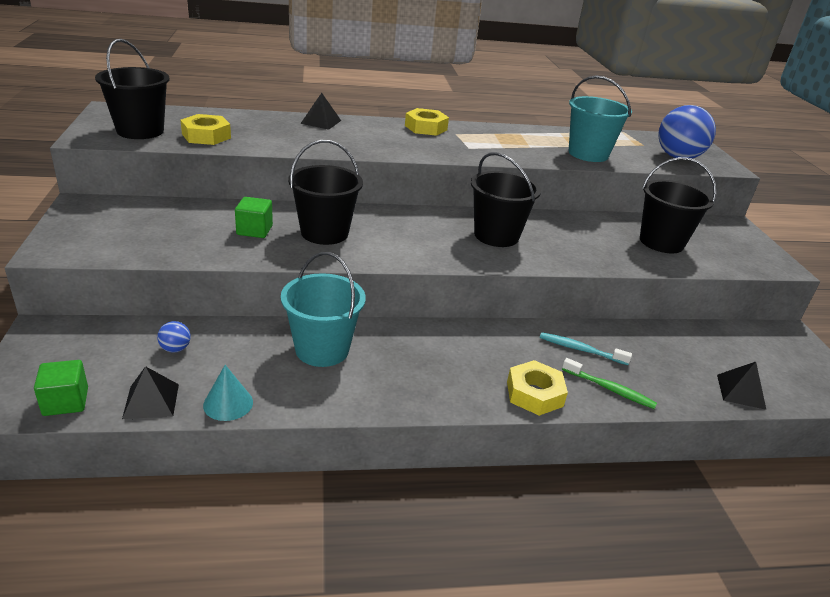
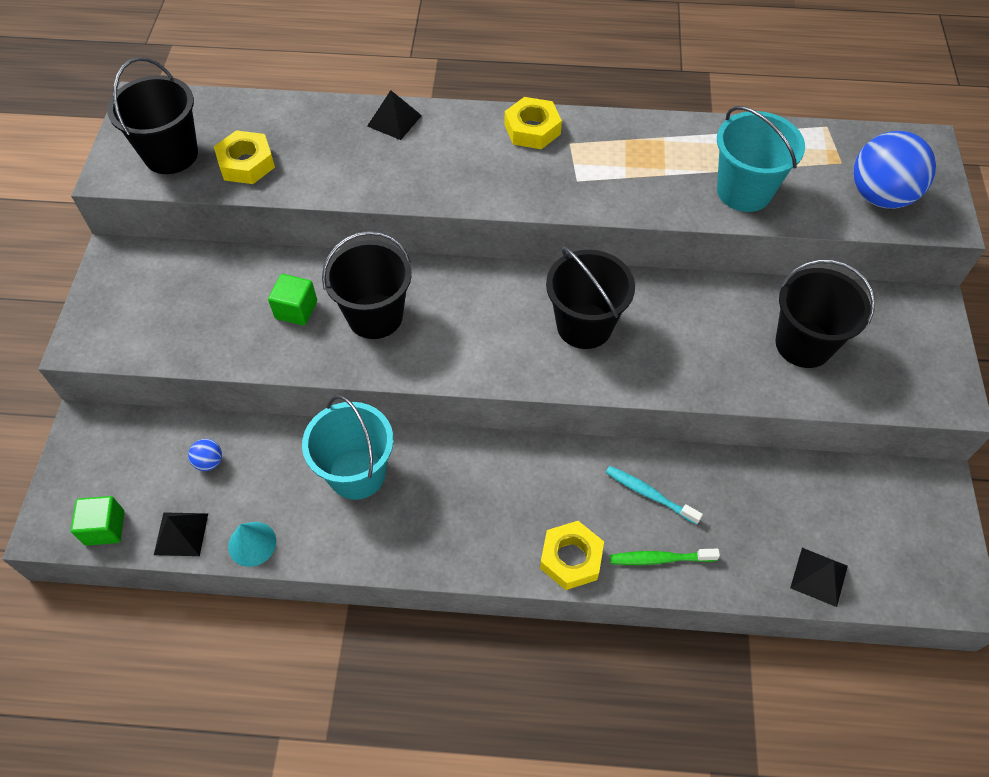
camera: 15 degrees right, 25 degrees up
green toothbrush [562,358,657,409] -> green toothbrush turned 135 degrees clockwise [610,549,720,565]

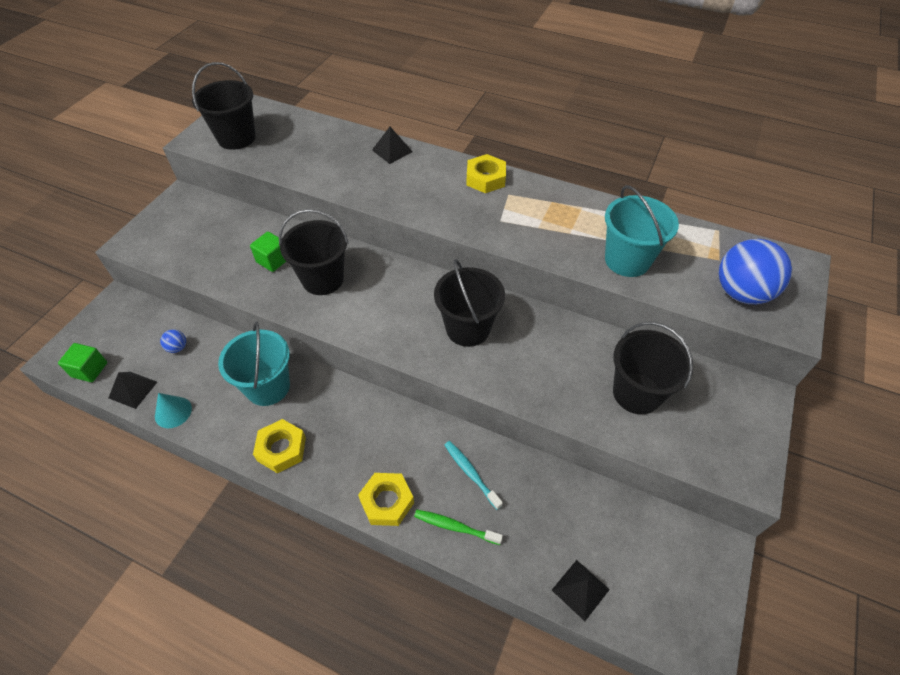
camera: 20 degrees right, 5 degrees down
yellow nut [214,130,275,184] -> yellow nut moved to [253,419,306,473]

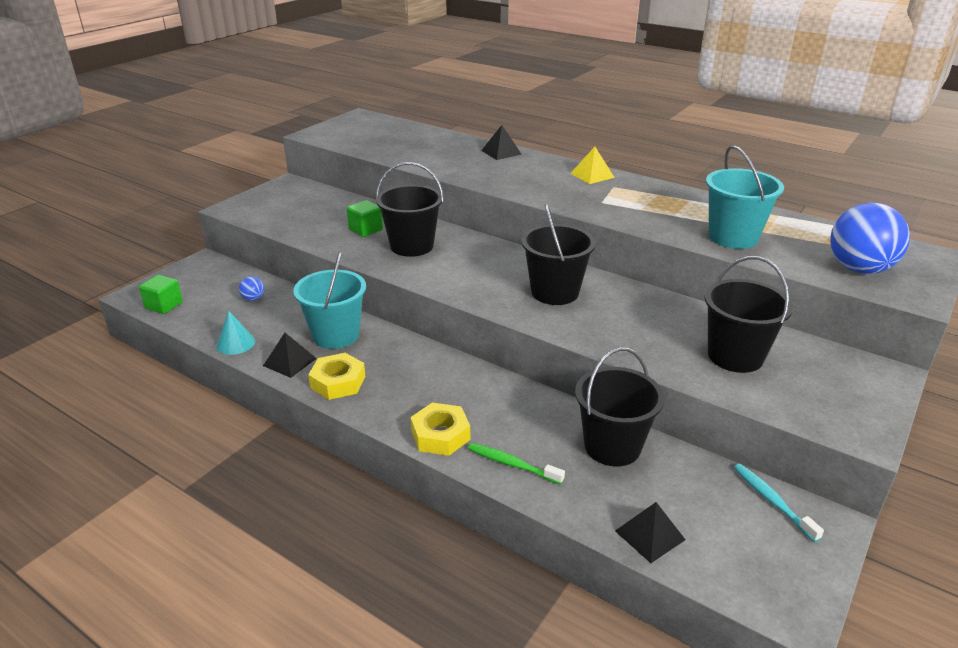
camera: 10 degrees right, 20 degrees down
black pyramid [108,372,157,409] -> black pyramid moved to [263,333,317,378]
black bucket [192,62,256,150] -> black bucket moved to [575,347,664,466]
turquoise toothbrush [445,441,503,510] -> turquoise toothbrush moved to [734,464,824,542]
yellow nut [466,154,506,193] -> yellow pyramid [570,147,615,184]

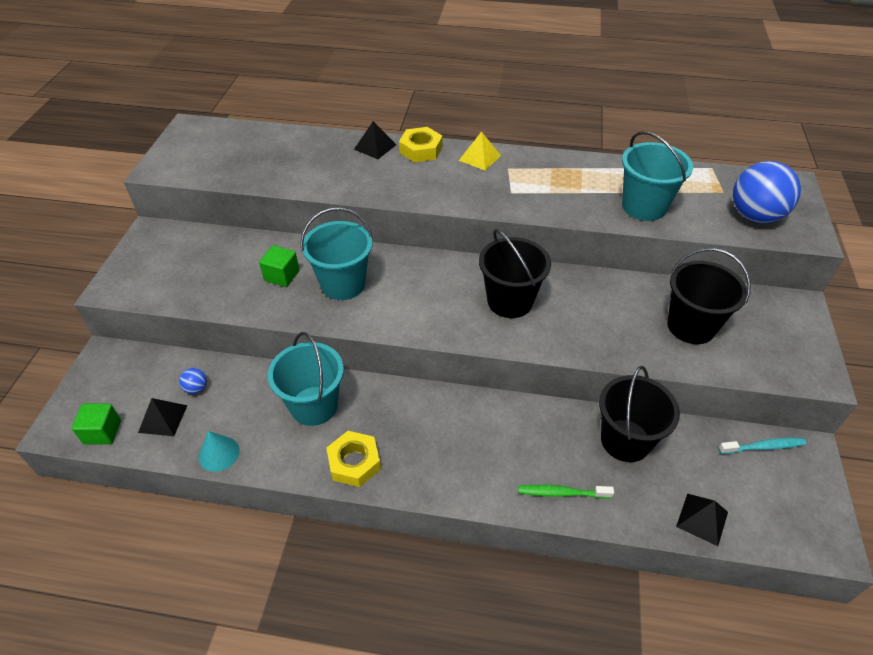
camera: 25 degrees left, 15 degrees up
black pyramid [263,333,317,378] -> black pyramid moved to [138,398,188,436]
black bucket [376,162,444,257] -> turquoise bucket [300,207,373,300]
yellow nut [411,403,470,456] -> yellow nut moved to [399,127,442,162]
turquoise toothbrush [734,464,824,542] -> turquoise toothbrush turned 135 degrees clockwise [718,438,806,454]

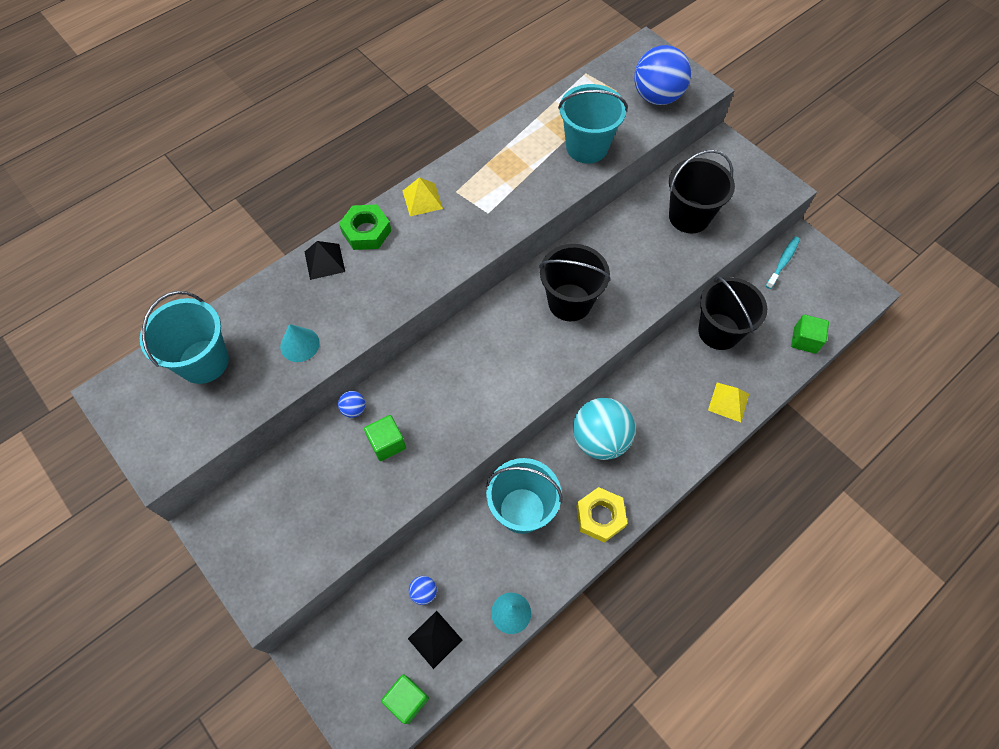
camera: 50 degrees left, 15 degrees up
turquoise bucket [300,207,373,300] -> turquoise bucket moved to [140,291,229,384]
yellow nut [399,127,442,162] -> green nut [339,205,391,250]
green toothbrush [518,485,614,499] -> yellow pyramid [708,383,749,422]
black pyramid [676,493,728,546] -> green cube [791,314,829,354]
none -> turquoise cone [280,324,320,362]
none -> blue ball [338,391,365,418]
none -> turquoise ball [573,398,635,460]

